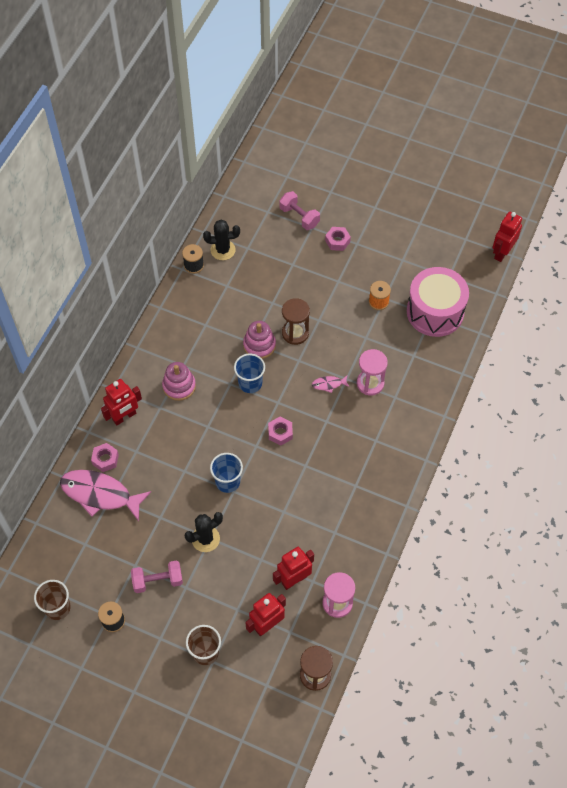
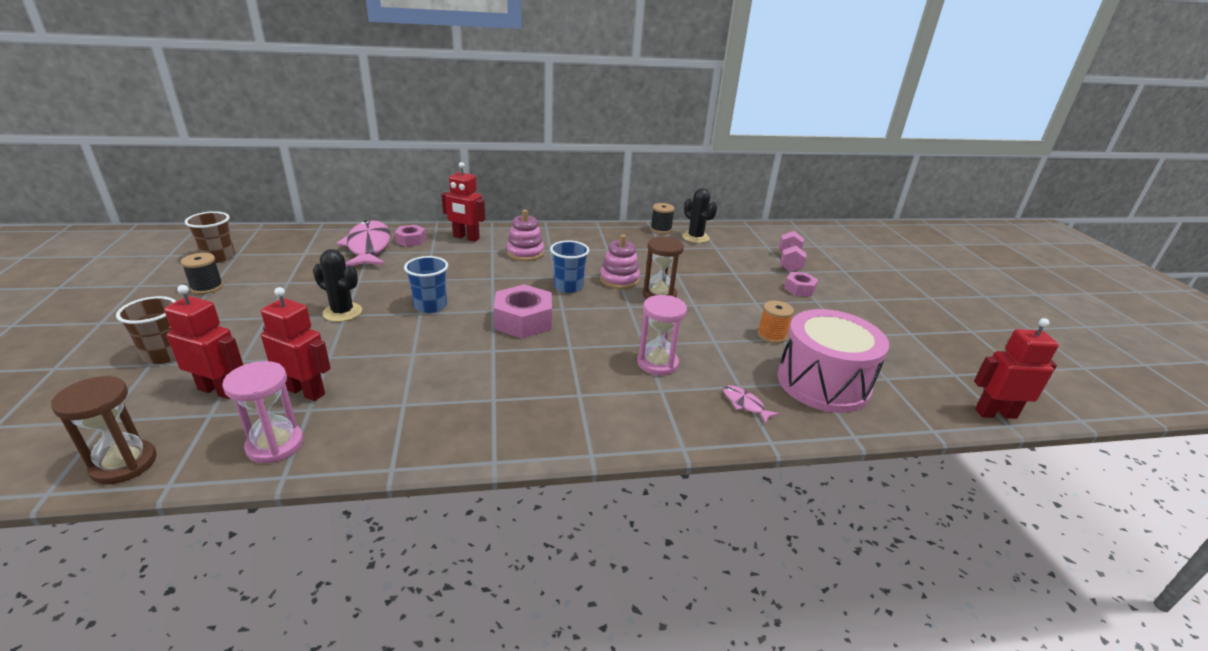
camera: 55 degrees right, 30 degrees down
pink dumbbell [131,561,183,593] -> none
pink nut [268,417,293,445] -> pink nut [494,284,552,338], size x1.74
pink fish [312,375,350,393] -> pink fish moved to [723,385,779,424]

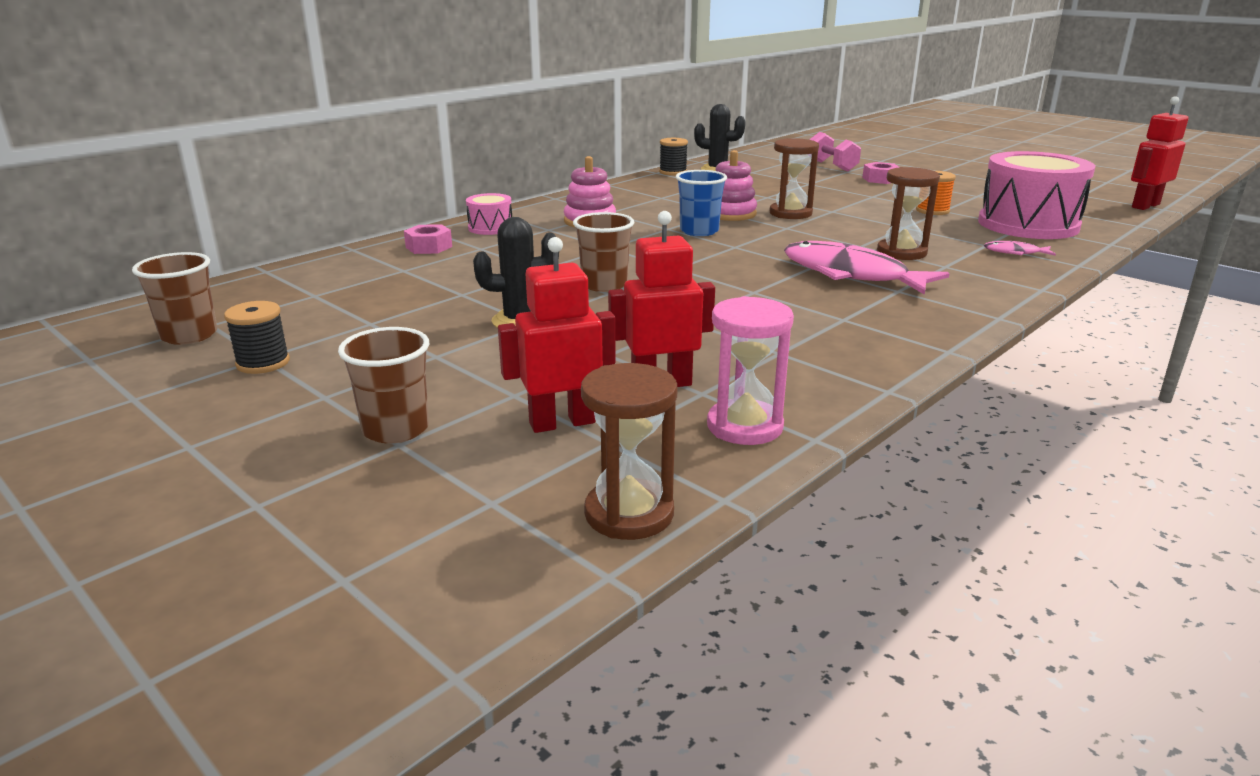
camera: 35 degrees left, 5 degrees down
pink fish [336,220,391,267] -> pink fish moved to [784,241,950,295]
blue cup [404,256,448,313] -> brown cup [573,212,634,292]
red robot [441,162,485,242] -> pink drum [466,193,512,235]
pink nut [494,284,552,338] -> none
pink hourglass [637,295,687,376] -> brown hourglass [877,167,940,260]

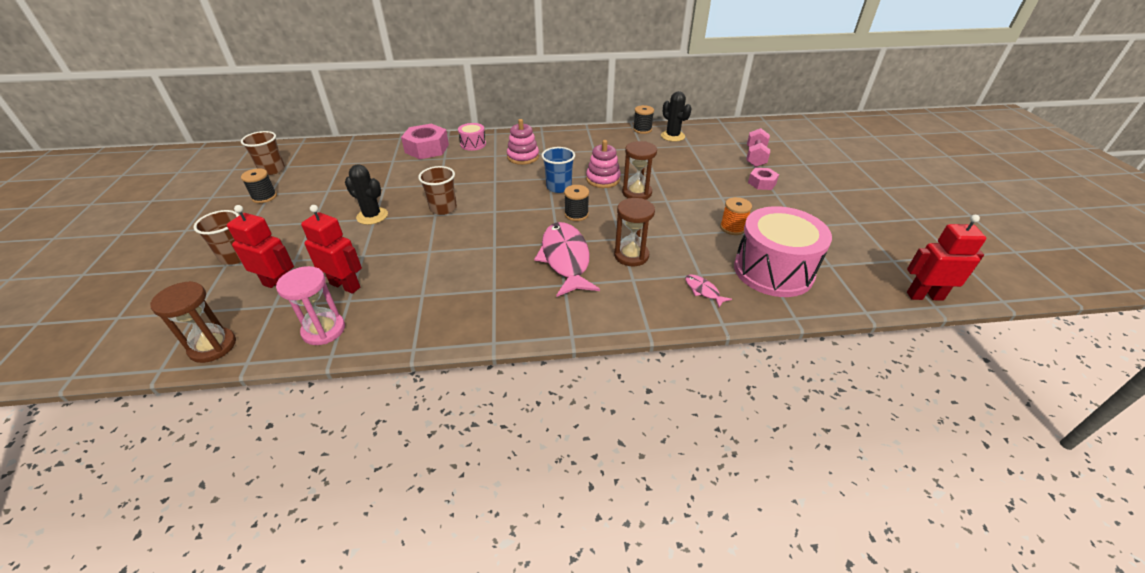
camera: 40 degrees right, 15 degrees up
pink nut [404,224,452,254] -> pink nut [401,124,449,159], size x1.74
none -> black spool [564,185,589,221]

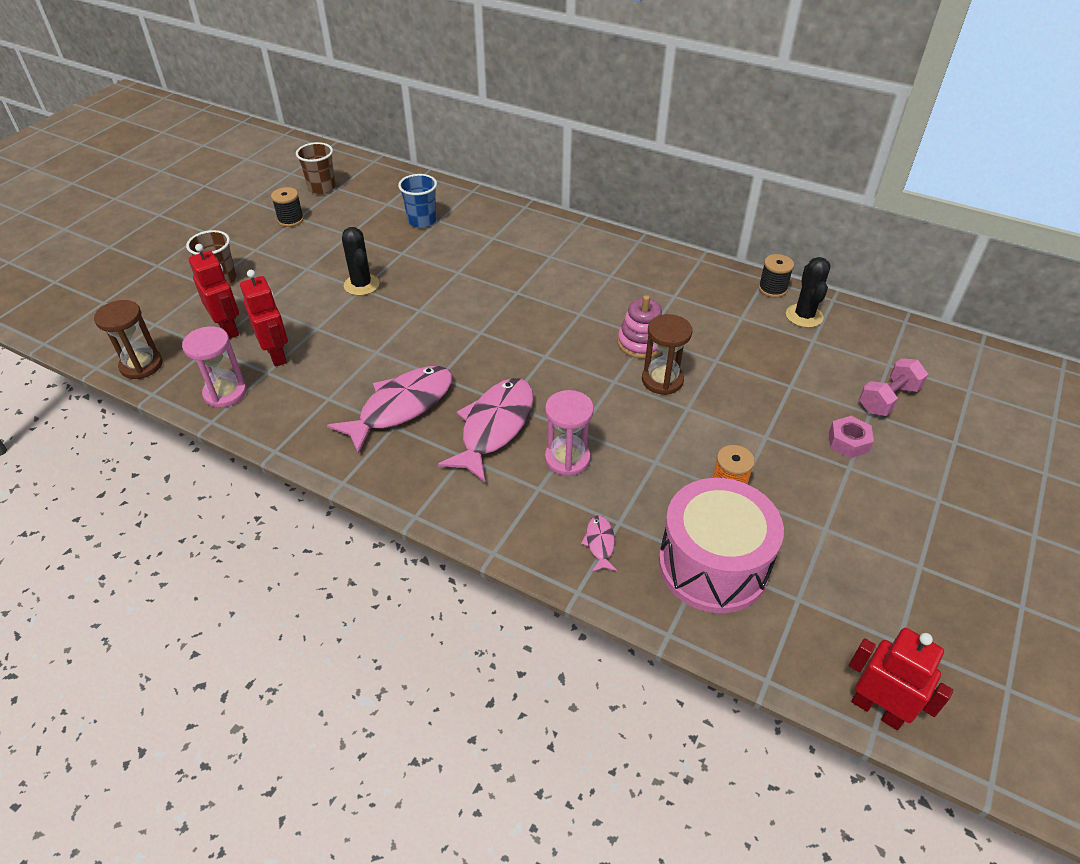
camera: 35 degrees right, 5 degrees up
pink nut [401,124,449,159] -> none
brown cup [418,166,457,215] -> none
pink drum [458,123,486,151] -> none
pink stacking toy [507,119,539,165] -> none
blue cup [541,147,575,193] -> blue cup moved to [398,174,437,228]
black spool [564,185,589,221] -> none
brown hourglass [614,198,655,266] -> pink hourglass [545,390,594,476]
none -> pink fish [327,366,453,454]

